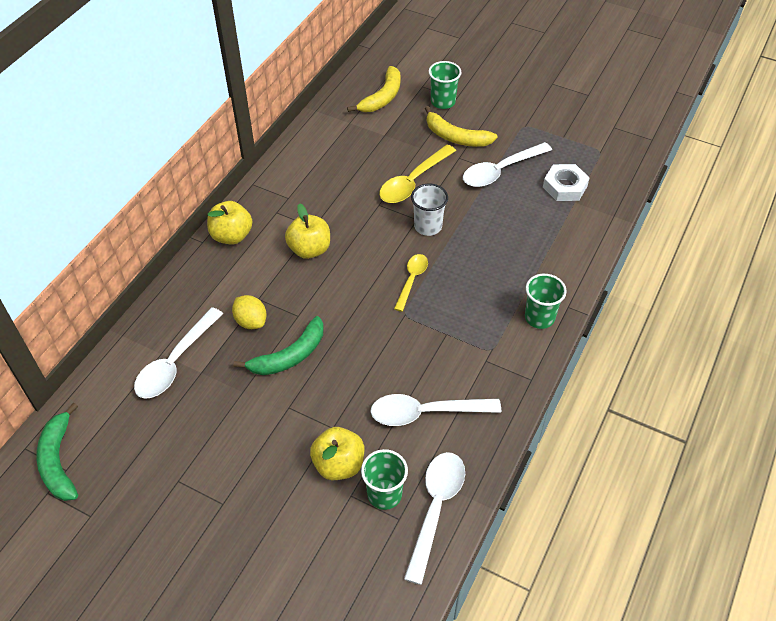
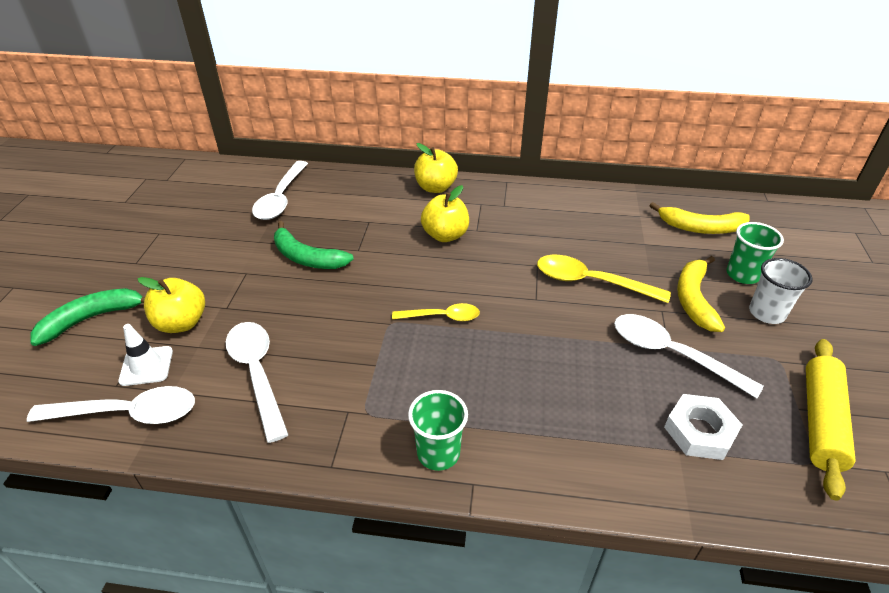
camera: 70 degrees right, 10 degrees down
green banana [37,403,78,501] -> green banana moved to [30,288,145,346]
white spoon [134,307,223,399] -> white spoon turned 90 degrees counterclockwise [252,161,308,220]
yellow lemon [232,295,266,329] -> none
green cup [361,449,408,510] -> white traffic cone [118,324,173,386]
white cup [411,183,448,236] -> white cup moved to [749,258,812,324]
none -> yellow rolling pin [806,339,855,500]

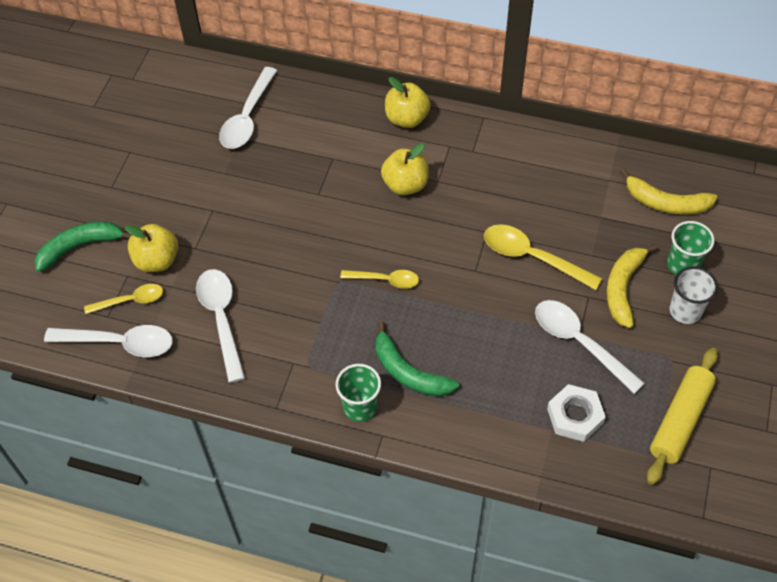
camera: 10 degrees right, 15 degrees up
white traffic cone [118,324,173,386] -> yellow spoon [84,284,163,314]
green banana [274,221,353,269] -> green banana moved to [376,321,459,397]

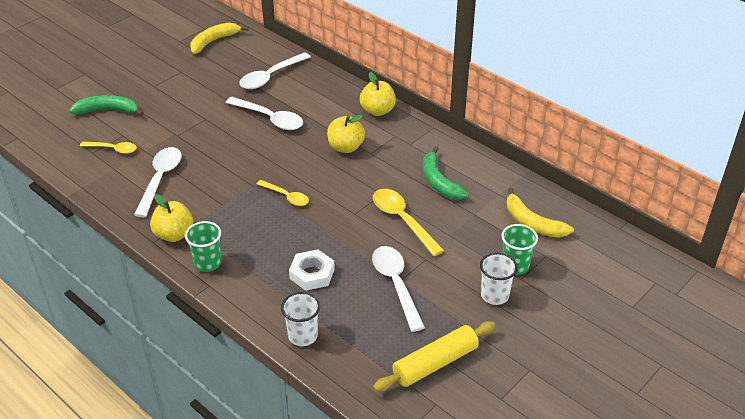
camera: 25 degrees right, 15 degrees down
white spoon [44,325,173,357] -> white spoon moved to [226,97,303,130]
yellow apple [125,224,178,272] -> yellow apple moved to [150,194,193,242]
green banana [376,321,459,397] -> green banana moved to [423,146,469,199]
white nut [547,384,606,442] -> white nut moved to [289,249,335,291]
yellow banana [606,244,658,328] -> yellow banana moved to [190,22,249,54]
none -> white cup [281,292,320,346]

